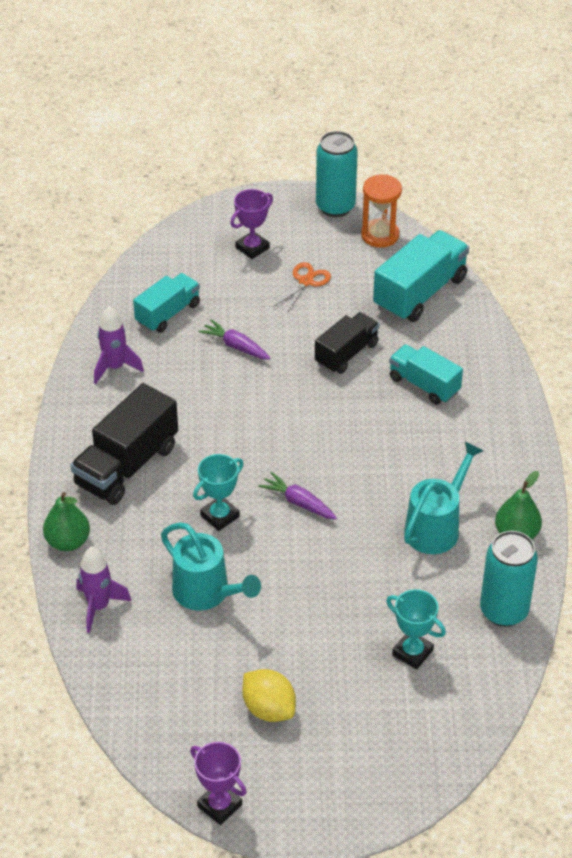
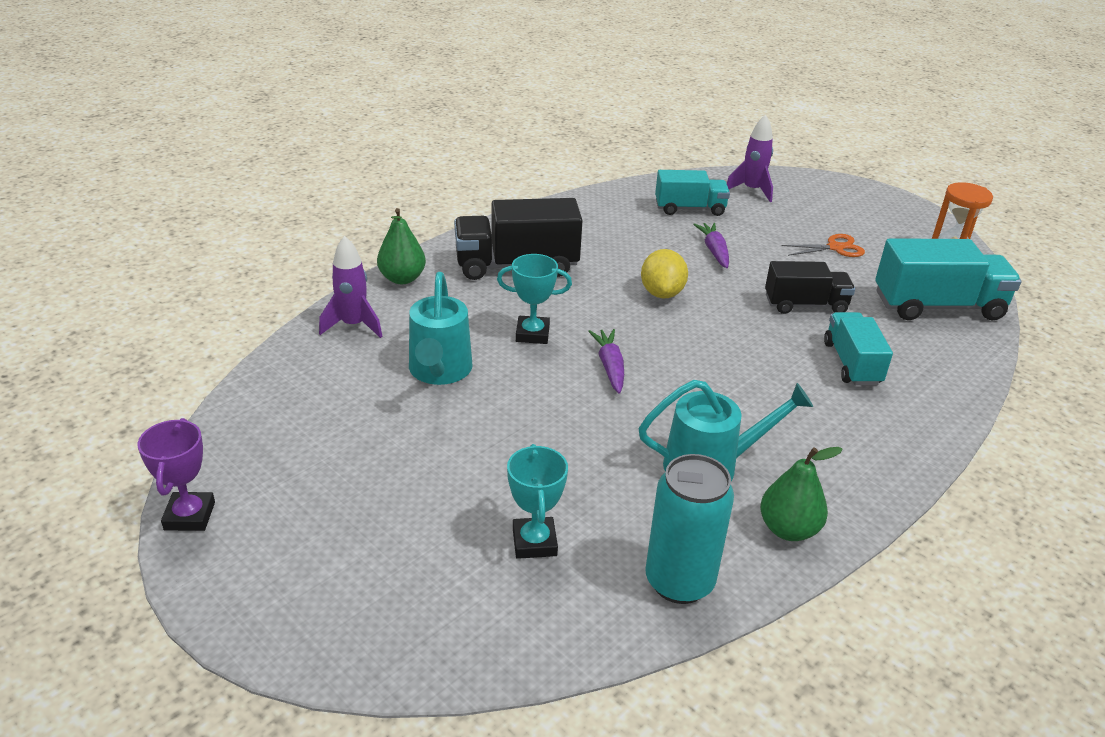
camera: 45 degrees right, 10 degrees down
purple rocket [94,306,144,384] -> purple rocket moved to [727,114,773,202]
purple trophy [230,189,273,259] -> none
yellow lemon [242,669,296,722] -> yellow lemon moved to [641,249,688,298]
turquoise can [316,131,358,217] -> none

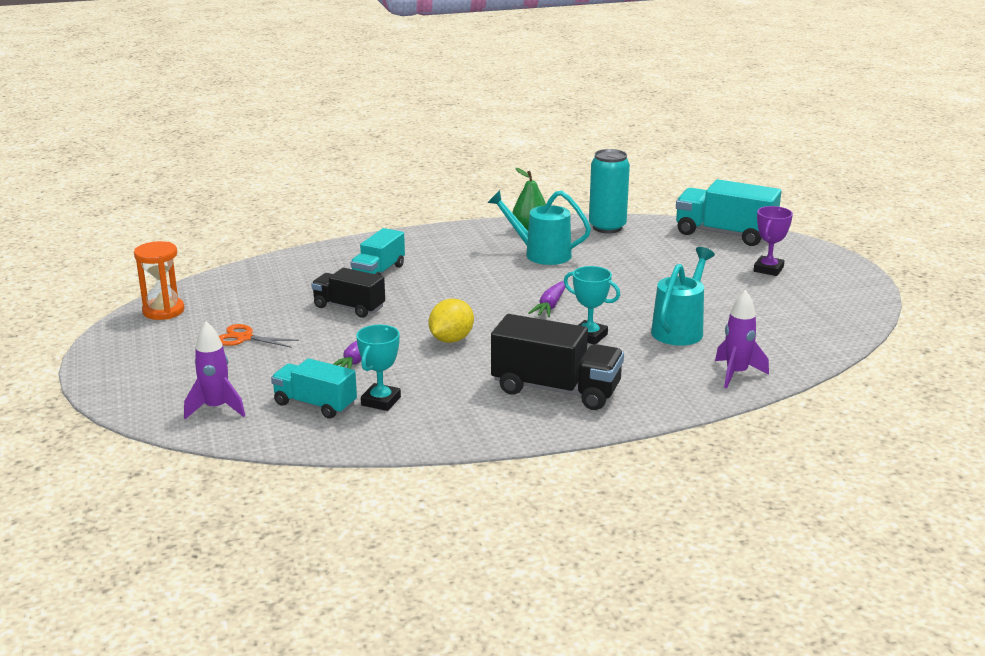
camera: 150 degrees left, 10 degrees down
purple trophy [137,418,215,531] -> purple trophy moved to [754,206,793,276]
green pear [377,208,426,284] -> none
turquoise trophy [507,444,568,559] -> turquoise trophy moved to [356,325,401,411]
turquoise truck [875,238,1022,321] -> turquoise truck moved to [676,179,781,246]

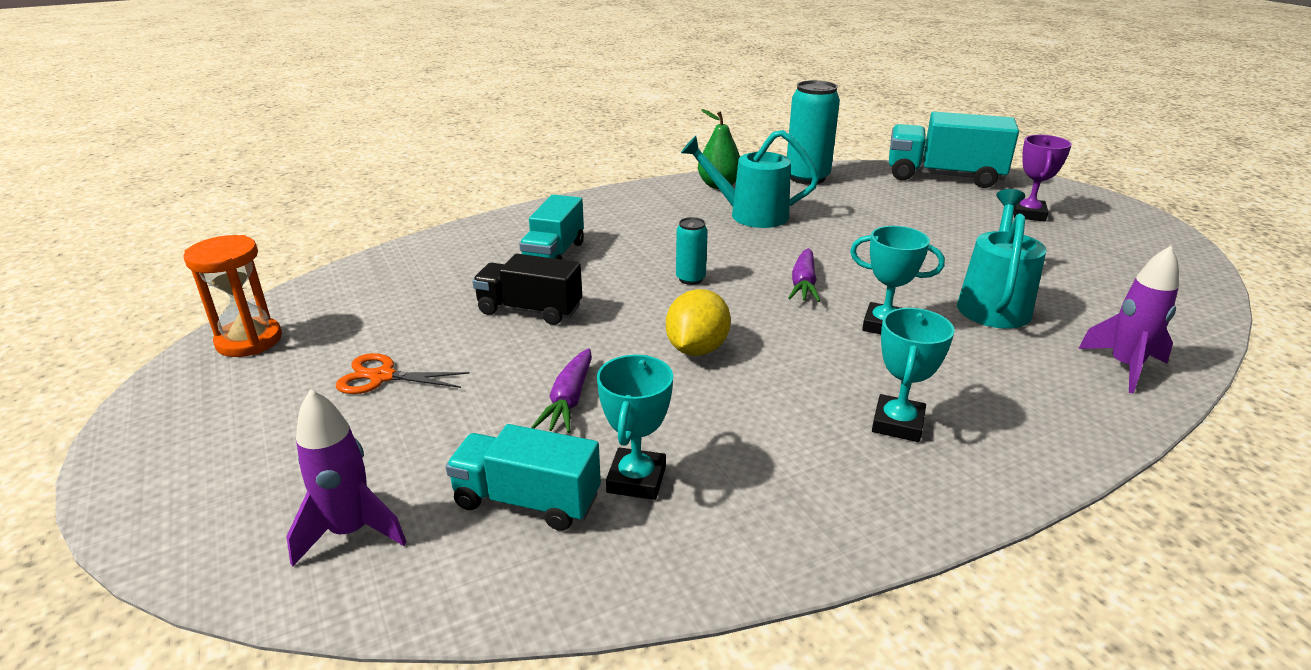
camera: 10 degrees left, 5 degrees up
black truck [491,314,624,410] -> turquoise trophy [872,308,955,442]
none -> turquoise can [676,217,708,285]

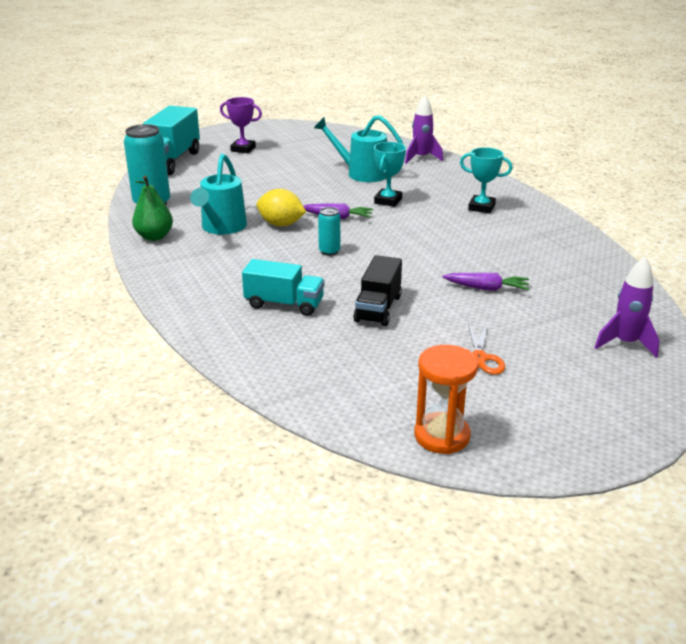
camera: 90 degrees left, 0 degrees up
turquoise truck [446,424,601,531] -> none
turquoise trophy [597,355,673,500] -> none
yellow lemon [666,289,731,356] -> yellow lemon moved to [256,189,306,226]

